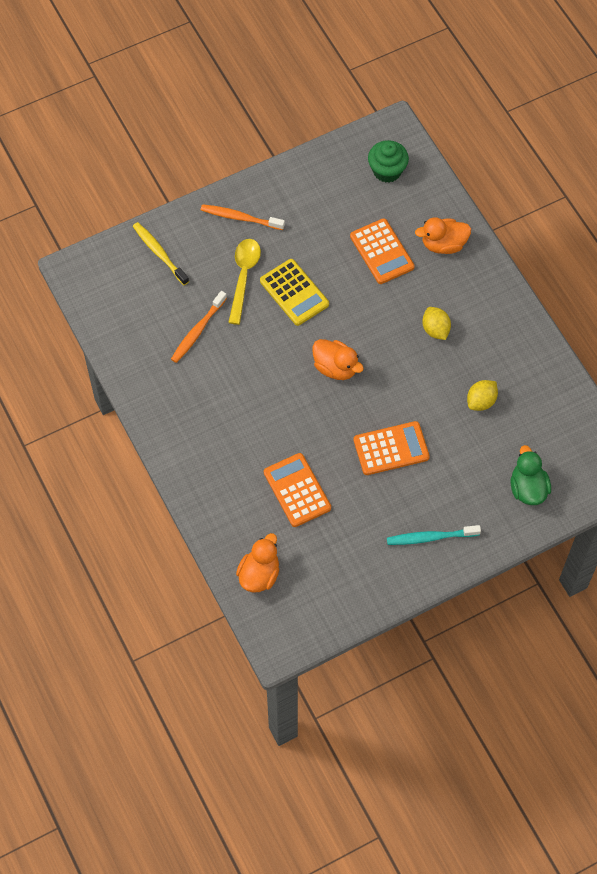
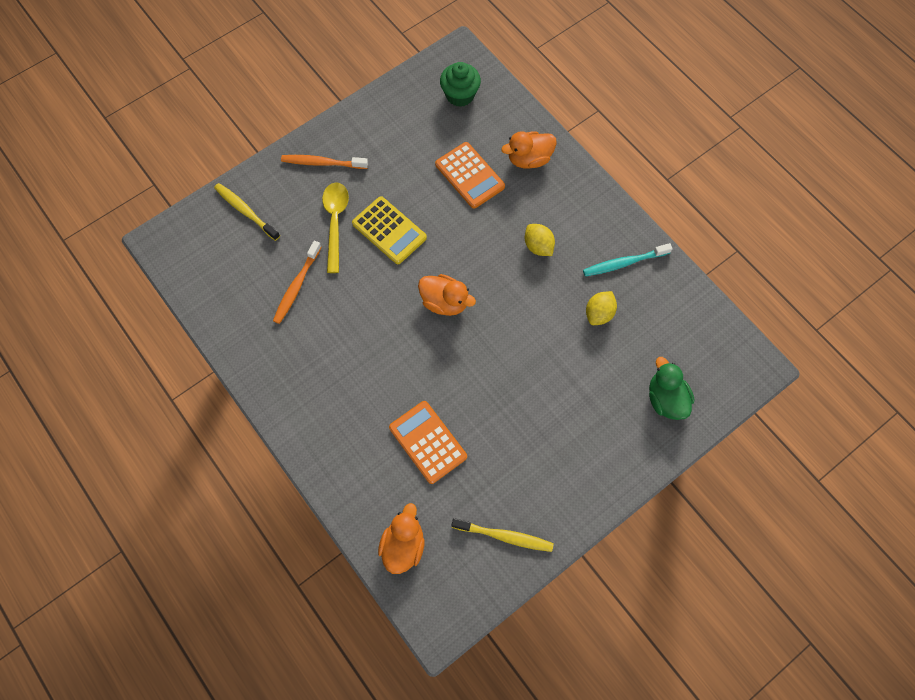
camera: 10 degrees left, 5 degrees up
orange calculator [353,421,430,475] -> none
turquoise toothbrush [387,525,481,545] -> turquoise toothbrush moved to [583,243,673,276]
none -> yellow toothbrush [452,518,554,552]

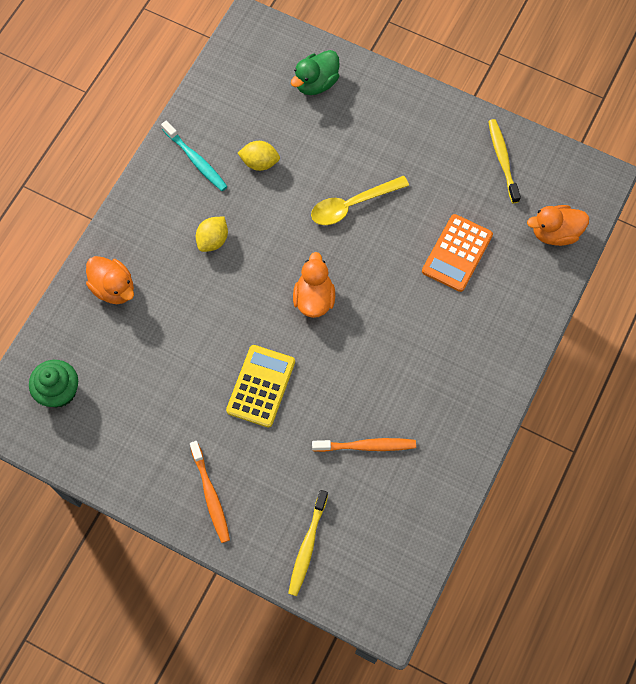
camera: 115 degrees left, 0 degrees up
yellow spoon [322,182,349,273] -> yellow spoon moved to [311,176,409,225]
orange calculator [435,142,505,209] -> none

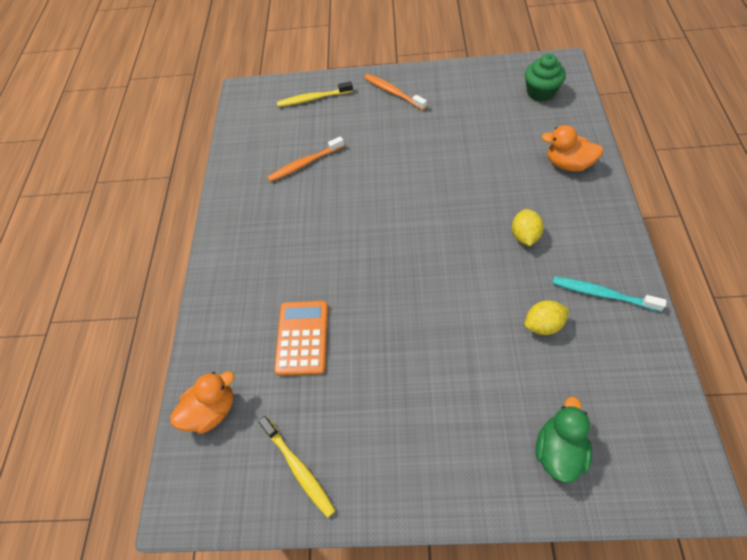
camera: 160 degrees right, 10 degrees down
yellow calculator [226,345,295,428] -> none
yellow toothbrush [288,490,328,596] -> yellow toothbrush turned 90 degrees counterclockwise [277,81,353,107]
orange duck [293,252,335,318] -> none
yellow spoon [311,176,409,225] -> none

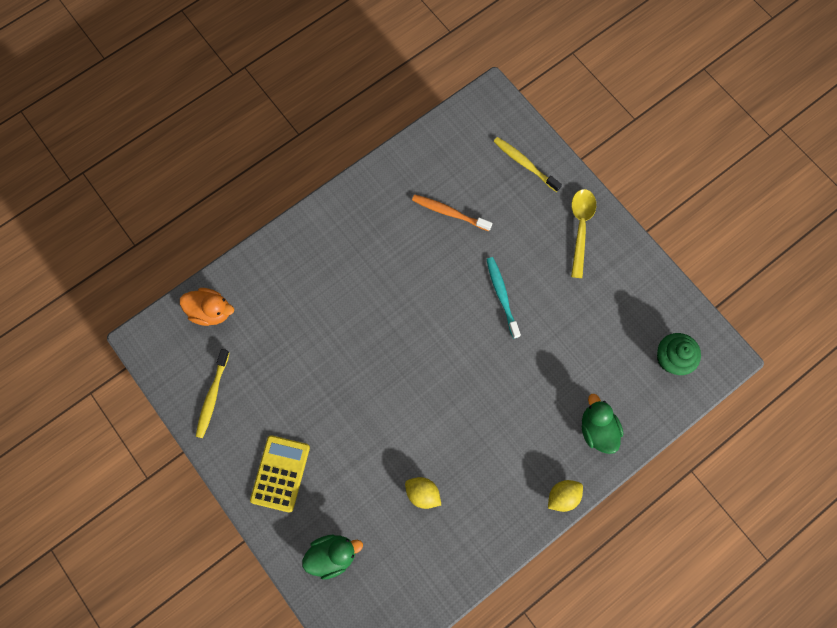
camera: 45 degrees right, 15 degrees up
orange calculator [274,301,328,376] -> none
orange toothbrush [364,74,427,110] -> yellow spoon [571,189,596,278]
yellow lemon [512,209,544,246] -> yellow lemon moved to [548,480,583,512]
orange duck [541,125,603,171] -> green duck [582,394,623,454]
turquoise toothbrush [552,277,667,311] -> turquoise toothbrush moved to [486,257,521,339]
none -> yellow calculator [250,435,310,512]

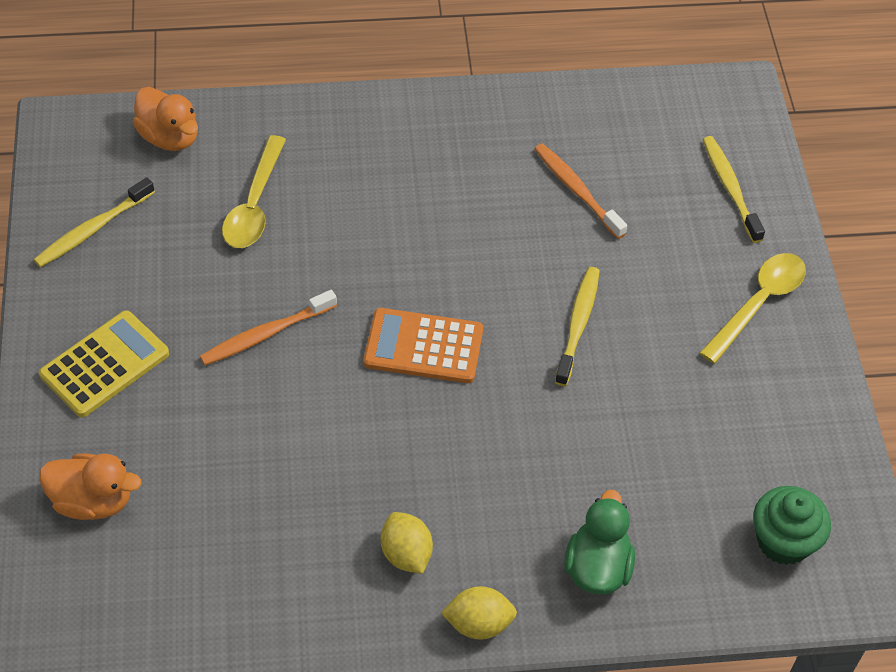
camera: 30 degrees right, 20 degrees down
green duck [302,535,363,580] -> orange duck [39,453,142,520]
yellow lemon [405,477,441,509] -> yellow lemon moved to [381,512,433,574]
turquoise toothbrush [486,257,521,339] -> yellow toothbrush [555,267,600,386]
none -> orange toothbrush [200,290,337,365]
none -> yellow spoon [222,135,286,248]
none -> orange calculator [364,308,483,383]

